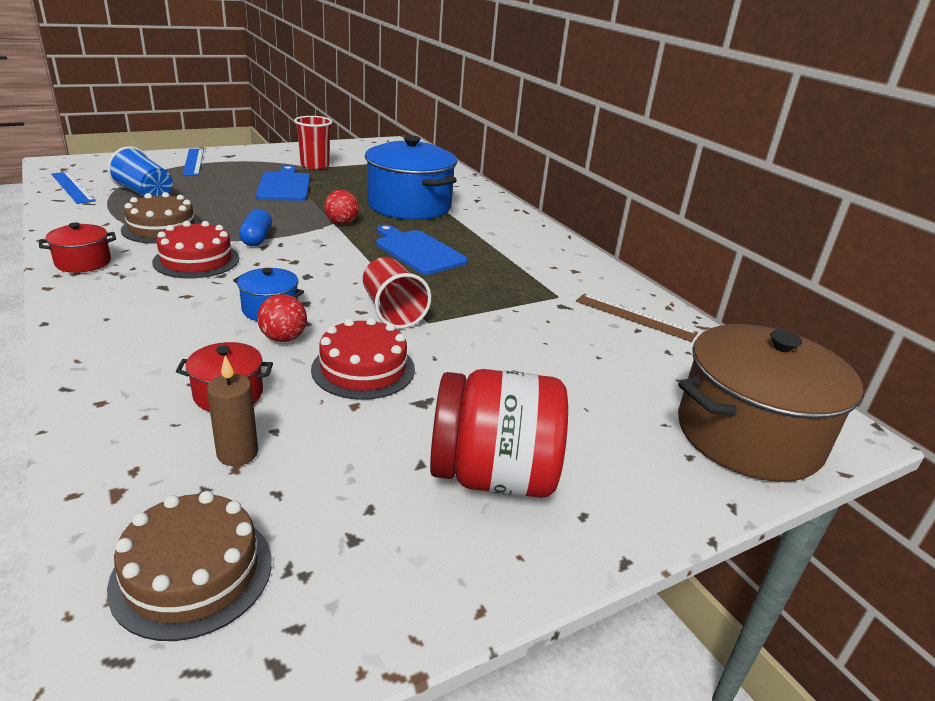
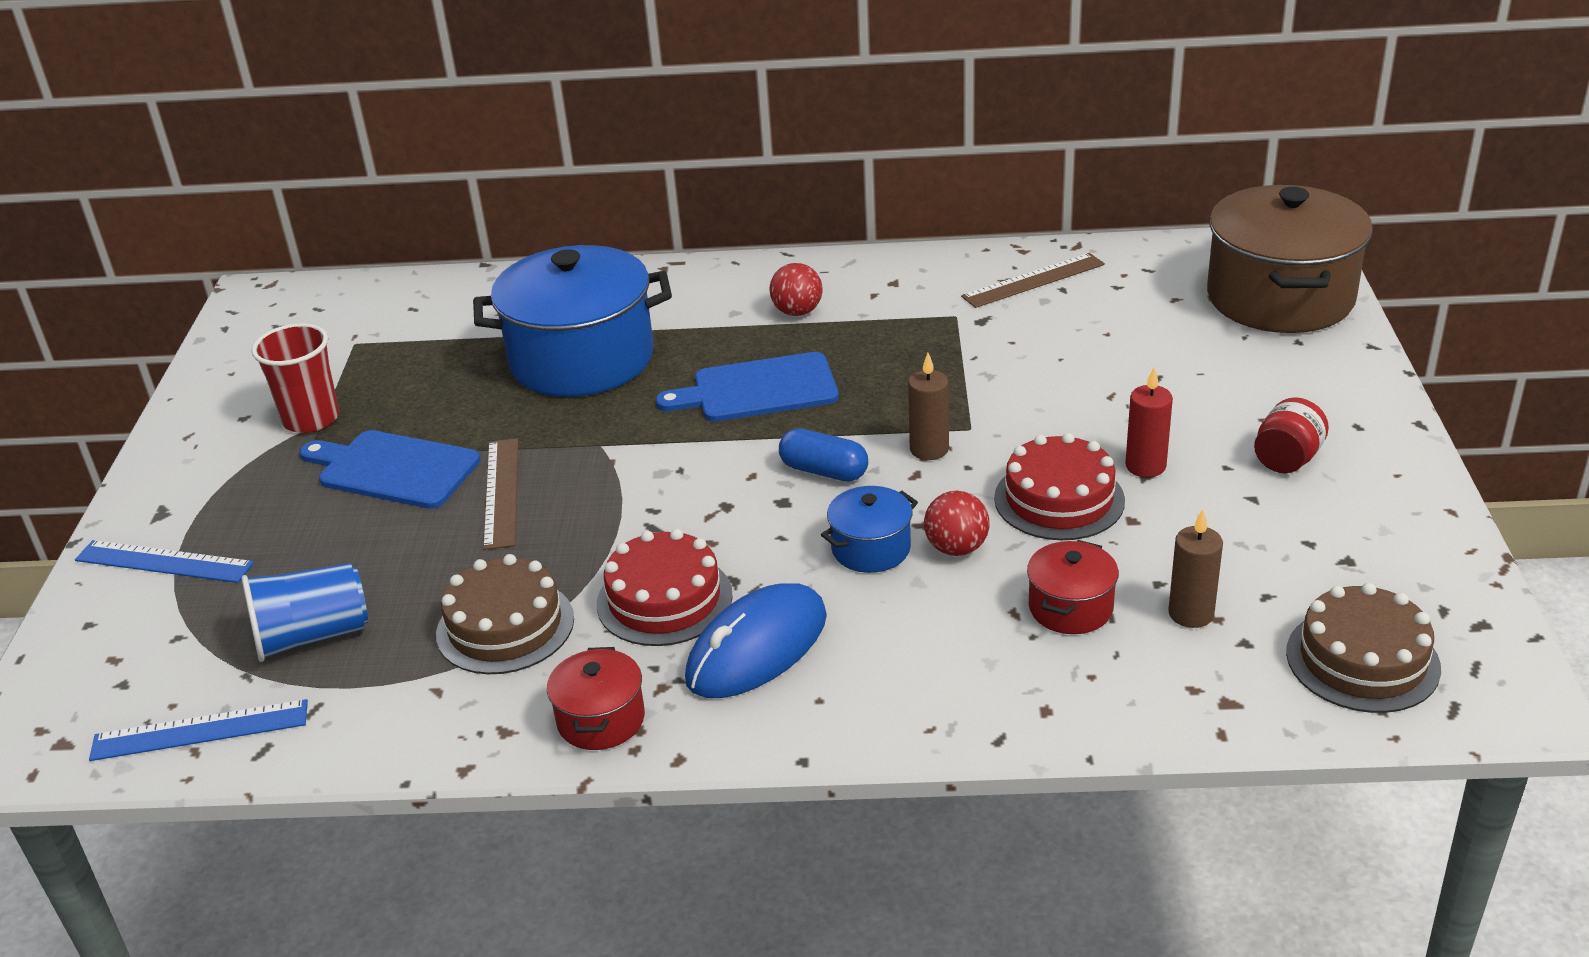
camera: 55 degrees left, 5 degrees up
blue capsule [239,209,272,246] -> blue capsule moved to [779,428,868,481]
red ball [324,190,359,225] -> red ball moved to [770,263,823,316]
red cup [363,257,431,329] -> brown candle [908,353,949,460]
red jar [430,369,568,498] -> red jar [1254,397,1329,473], size x0.50
none -> brown ruler [483,438,518,550]
none -> blue mouse [685,583,827,698]
none -> red candle [1125,367,1173,477]

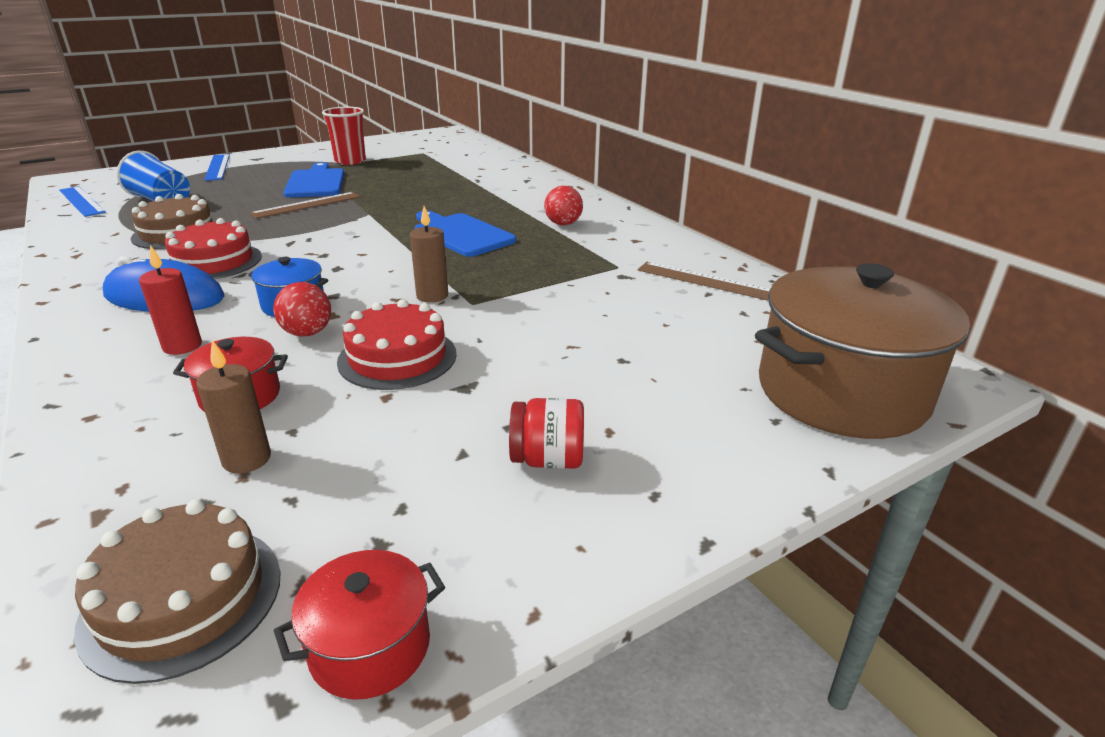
camera: 55 degrees right, 5 degrees down
blue pot [473,245,672,397] -> none
red pot [547,647,645,750] -> red pot moved to [274,550,445,700]
blue capsule [779,428,868,481] -> none
red candle [1125,367,1173,477] -> red candle moved to [139,245,202,355]

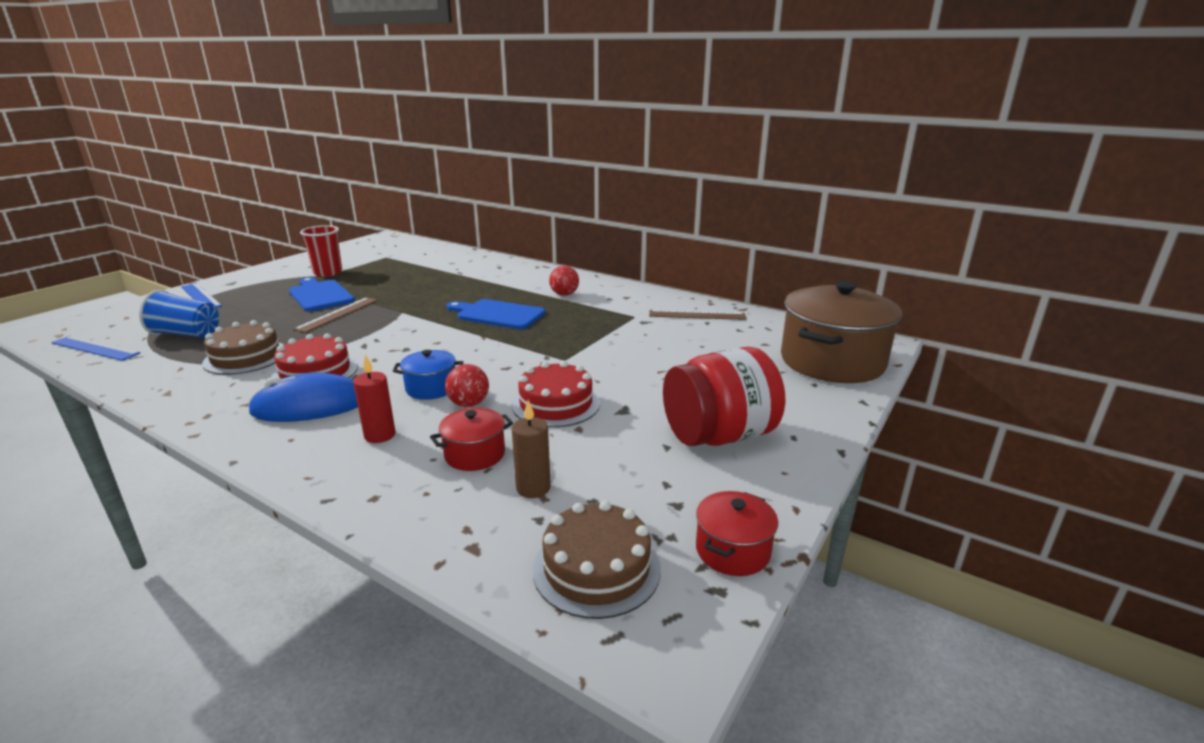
camera: 25 degrees left, 5 degrees down
brown candle [410,206,448,303] -> none
red jar [509,398,584,469] -> red jar [663,347,785,446], size x1.99

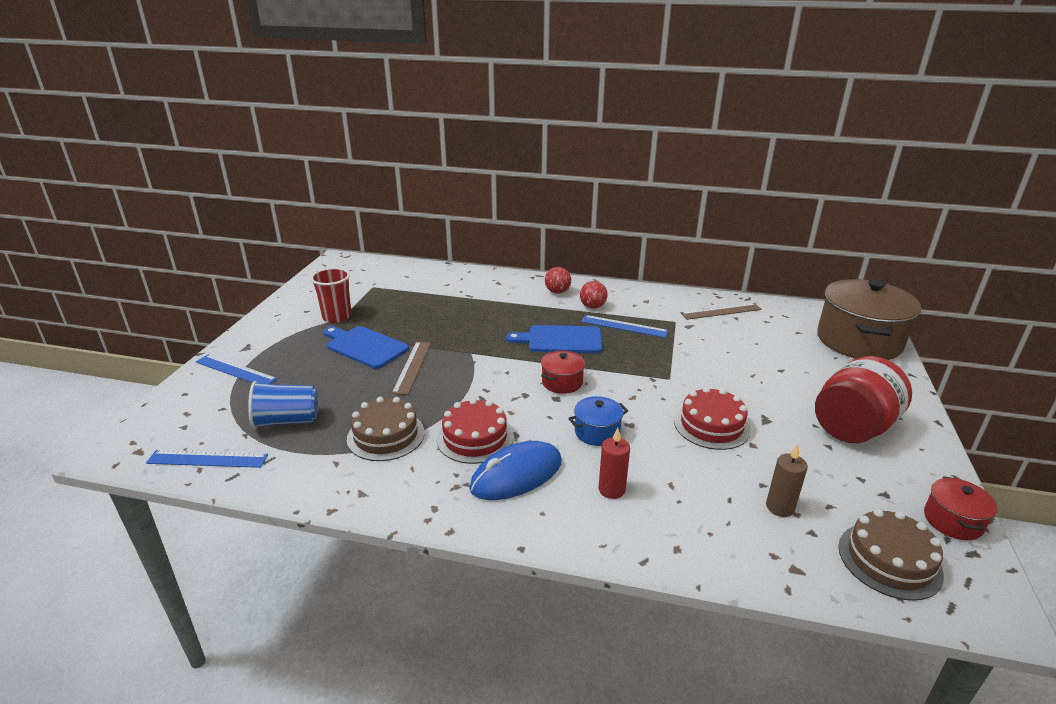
camera: 20 degrees left, 5 degrees up
red pot [430,408,513,471] -> red pot moved to [541,351,585,394]
red ball [445,364,489,407] -> red ball moved to [545,267,571,294]
none -> blue ruler [581,315,668,338]

